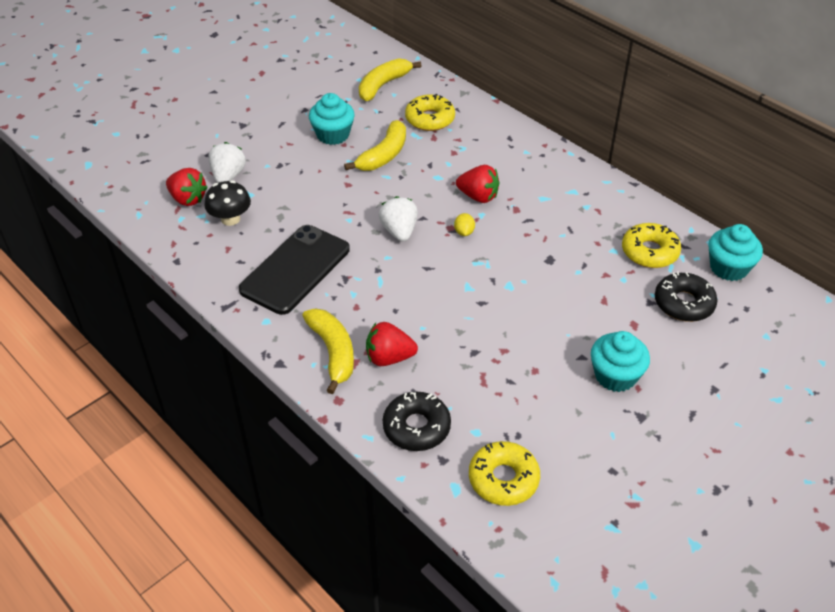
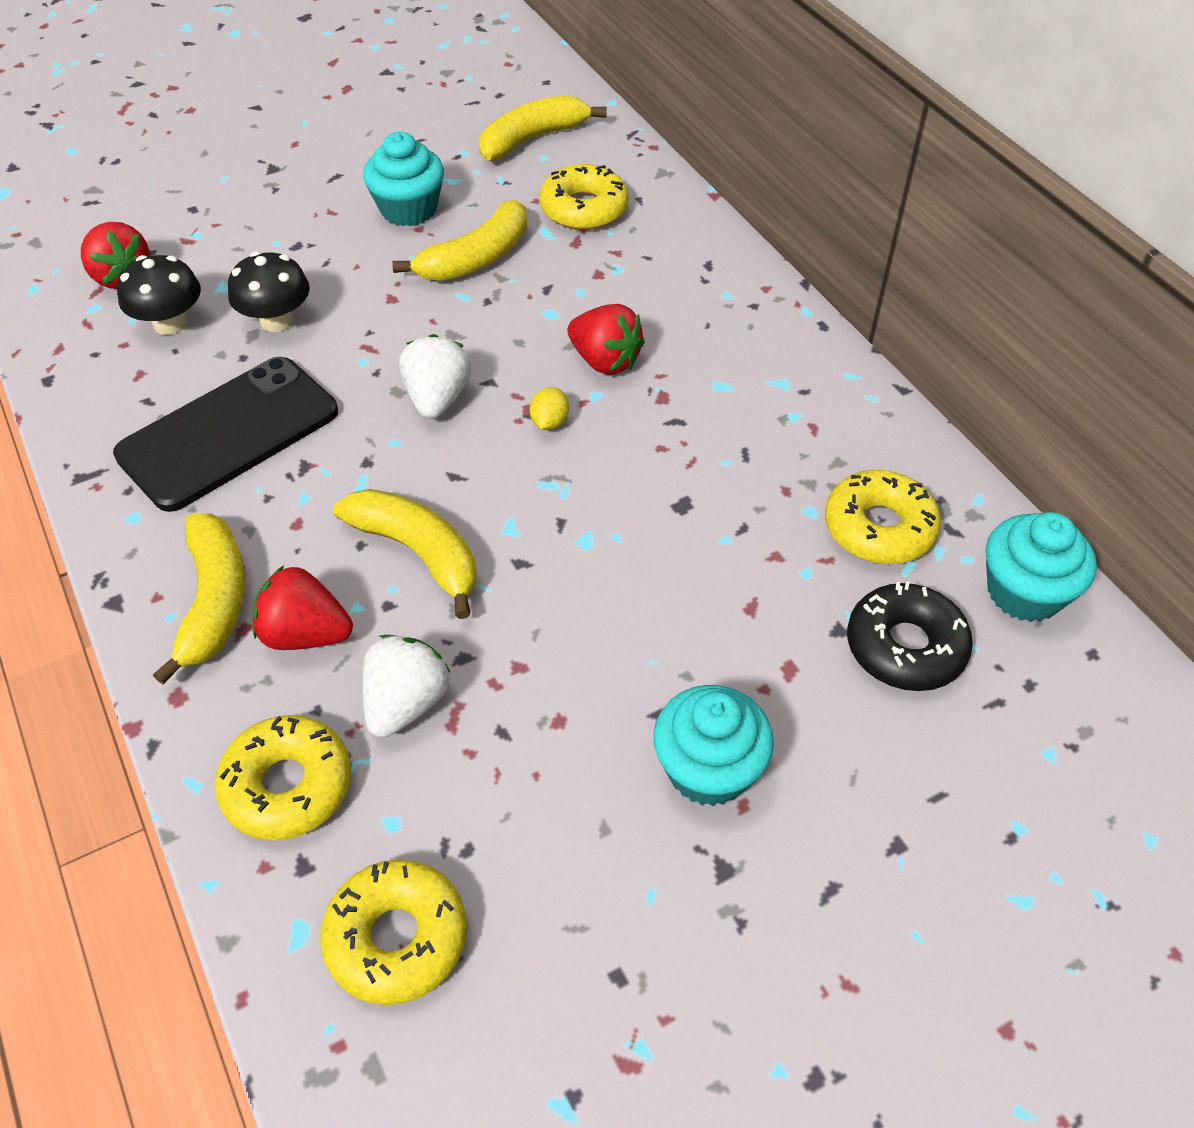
camera: 15 degrees right, 5 degrees up
white strawberry [209,142,246,183] -> white strawberry moved to [362,635,451,738]
black donut [383,392,451,451] -> yellow donut [215,715,351,840]
none -> black mushroom [228,251,310,332]
none -> yellow banana [333,489,476,619]

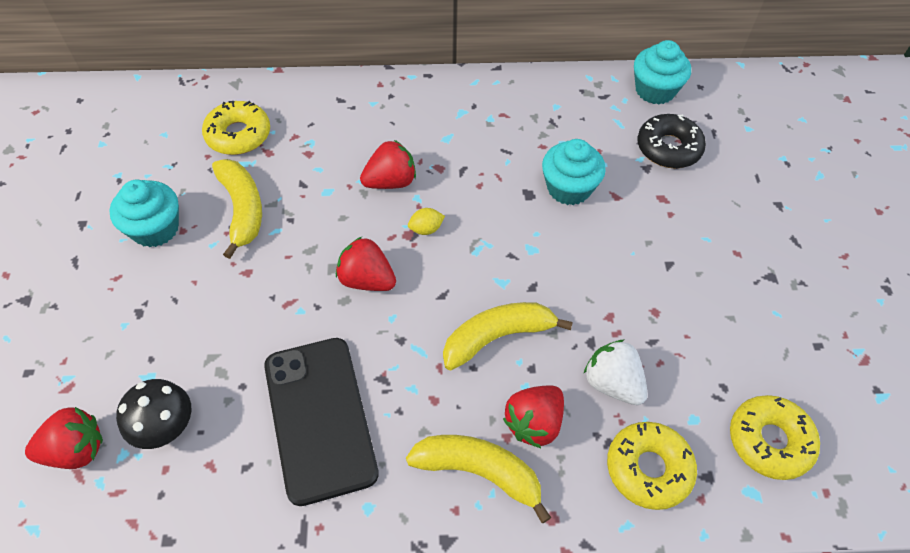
camera: 65 degrees left, 5 degrees up
black mushroom [228,251,310,332] -> none
white strawberry [399,334,471,419] -> red strawberry [336,237,396,291]
yellow banana [479,95,607,161] -> none
yellow lemon [530,387,569,430] -> yellow lemon turned 60 degrees counterclockwise [408,208,445,235]
turquoise cupcake [653,685,774,806] -> turquoise cupcake moved to [542,139,606,205]
yellow donut [825,470,941,564] -> none

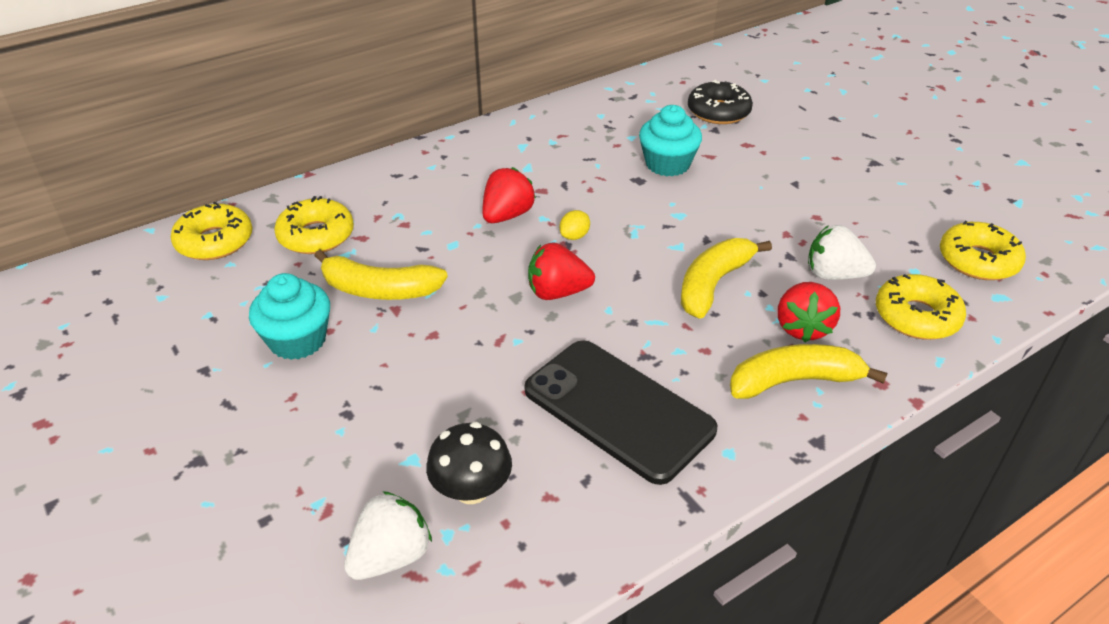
camera: 30 degrees left, 15 degrees down
red strawberry [25,407,103,469] -> white strawberry [344,491,432,580]
yellow banana [212,159,262,259] -> yellow banana turned 150 degrees clockwise [314,250,448,300]
turquoise cupcake [634,40,691,105] -> none
none -> yellow donut [171,202,252,260]

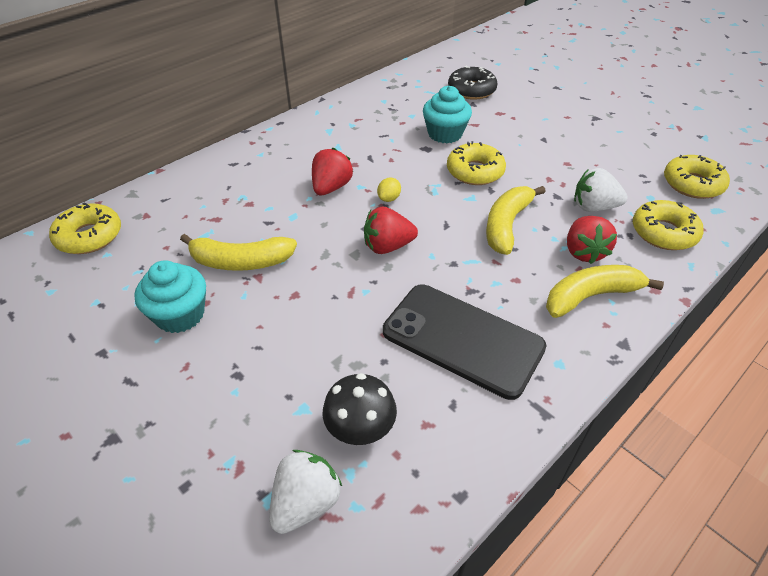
camera: 10 degrees left, 5 degrees up
yellow donut [274,196,354,254] -> yellow donut moved to [447,141,506,185]

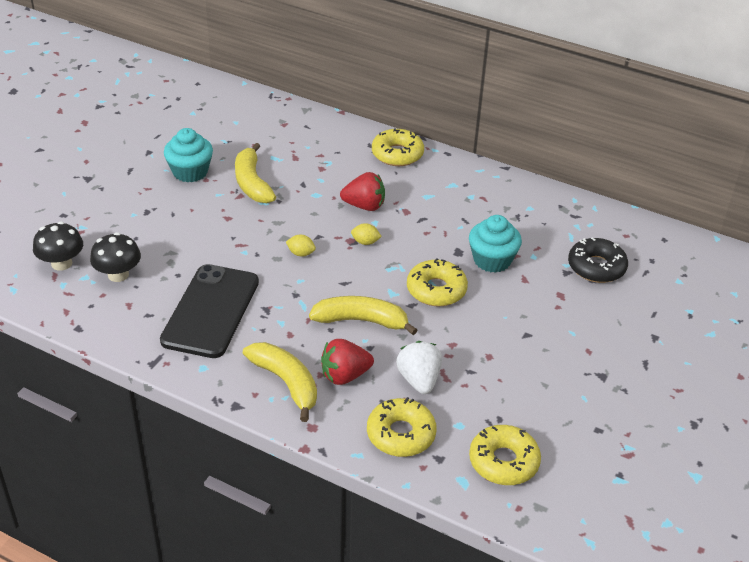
camera: 70 degrees right, 5 degrees down
yellow donut [49,203,121,254] -> yellow donut moved to [372,128,424,166]
white strawberry [269,450,342,534] -> black mushroom [33,221,83,271]
red strawberry [364,206,418,254] -> yellow lemon [286,234,316,257]

